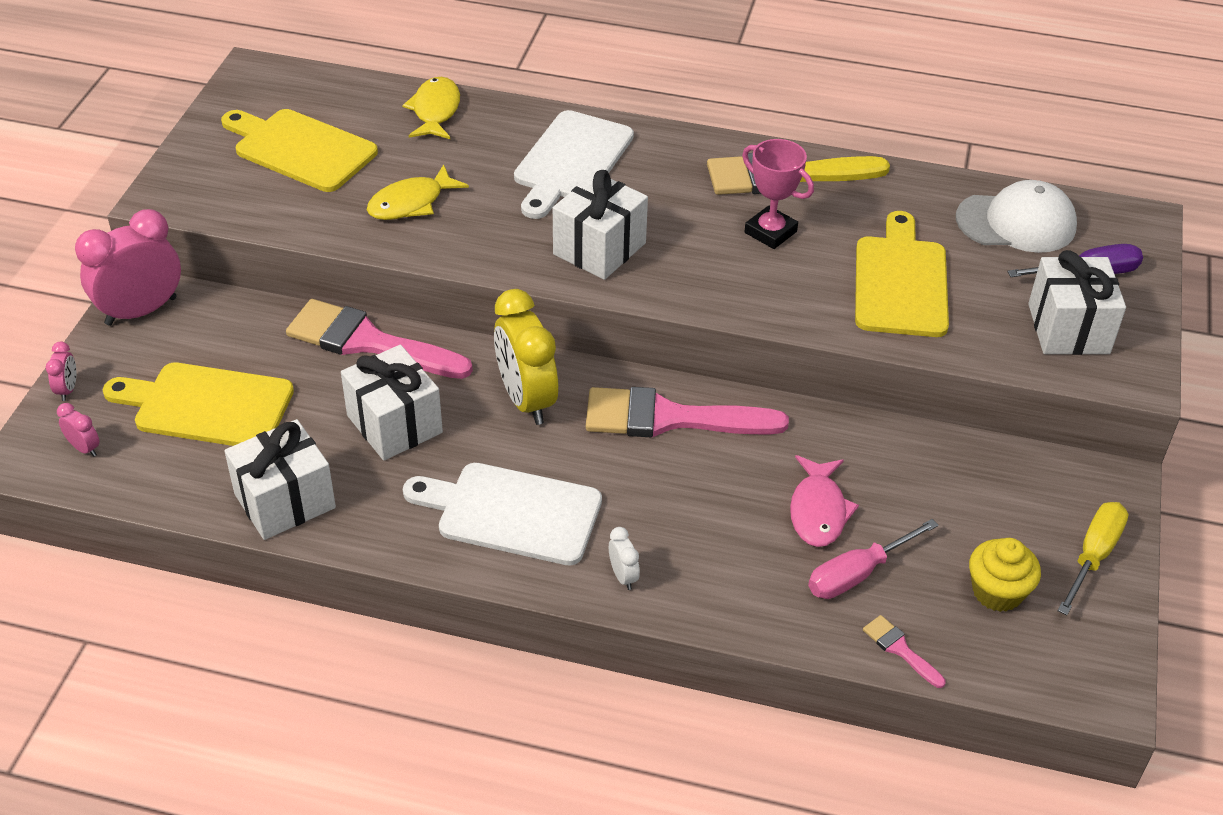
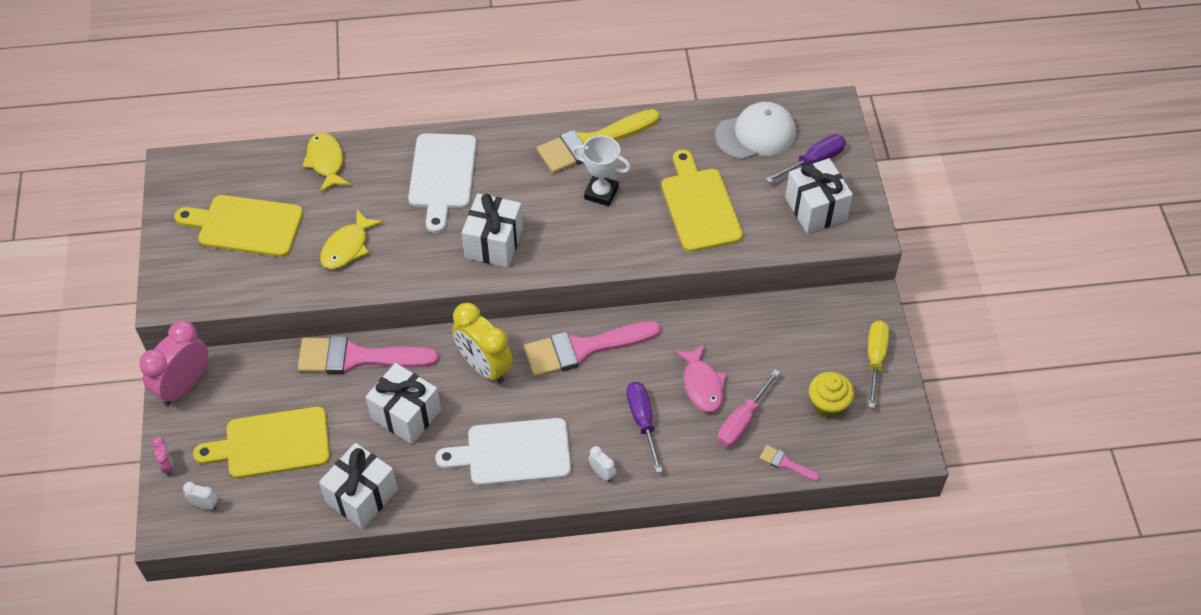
camera: 20 degrees left, 10 degrees up
pink clock [57,403,100,457] -> white clock [183,482,218,510]
pink trophy [742,139,814,249] -> white trophy [572,135,631,206]
none -> purple screwdriver [626,382,663,473]

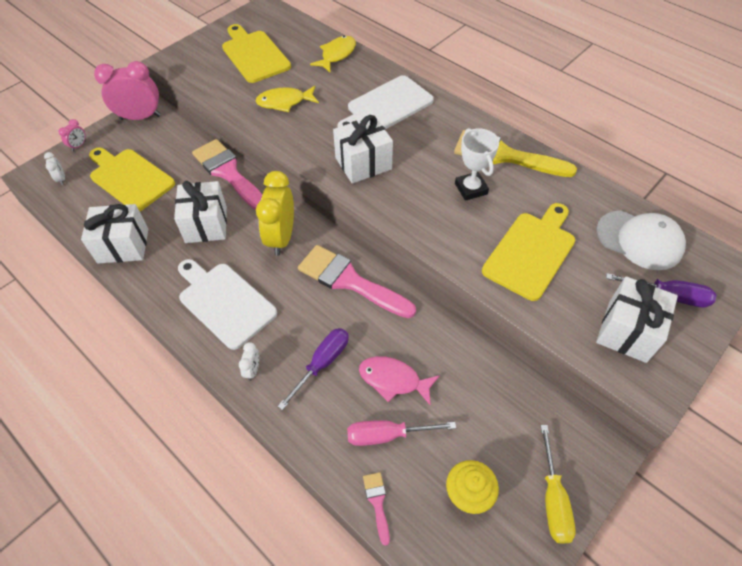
camera: 50 degrees right, 0 degrees up
pink fish [674,344,727,412] -> pink fish turned 75 degrees clockwise [359,356,440,406]
yellow screwdriver [868,321,889,408] -> yellow screwdriver turned 120 degrees clockwise [540,425,576,544]

